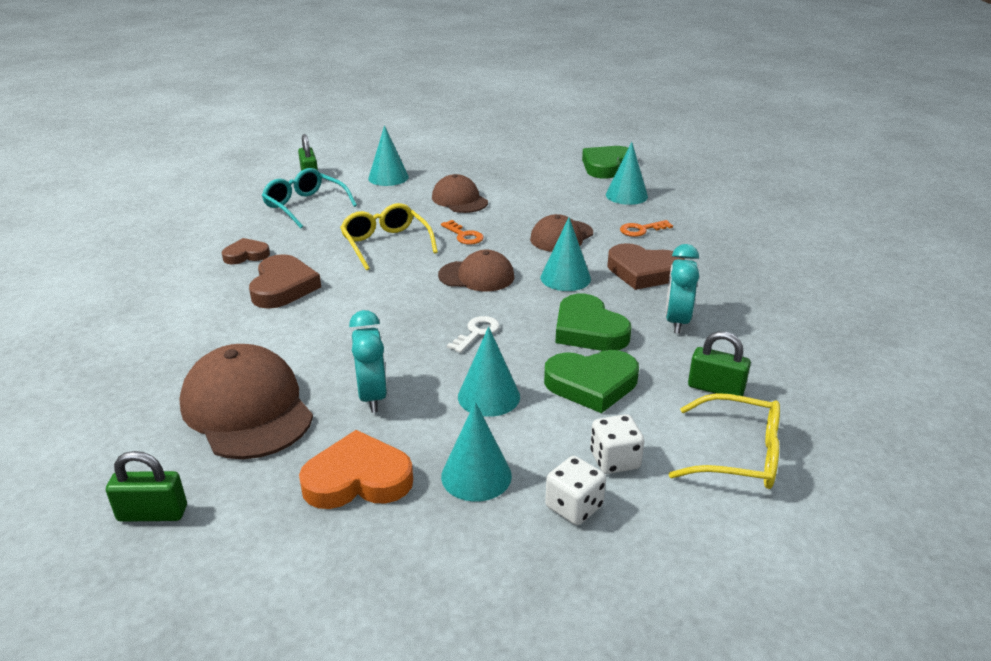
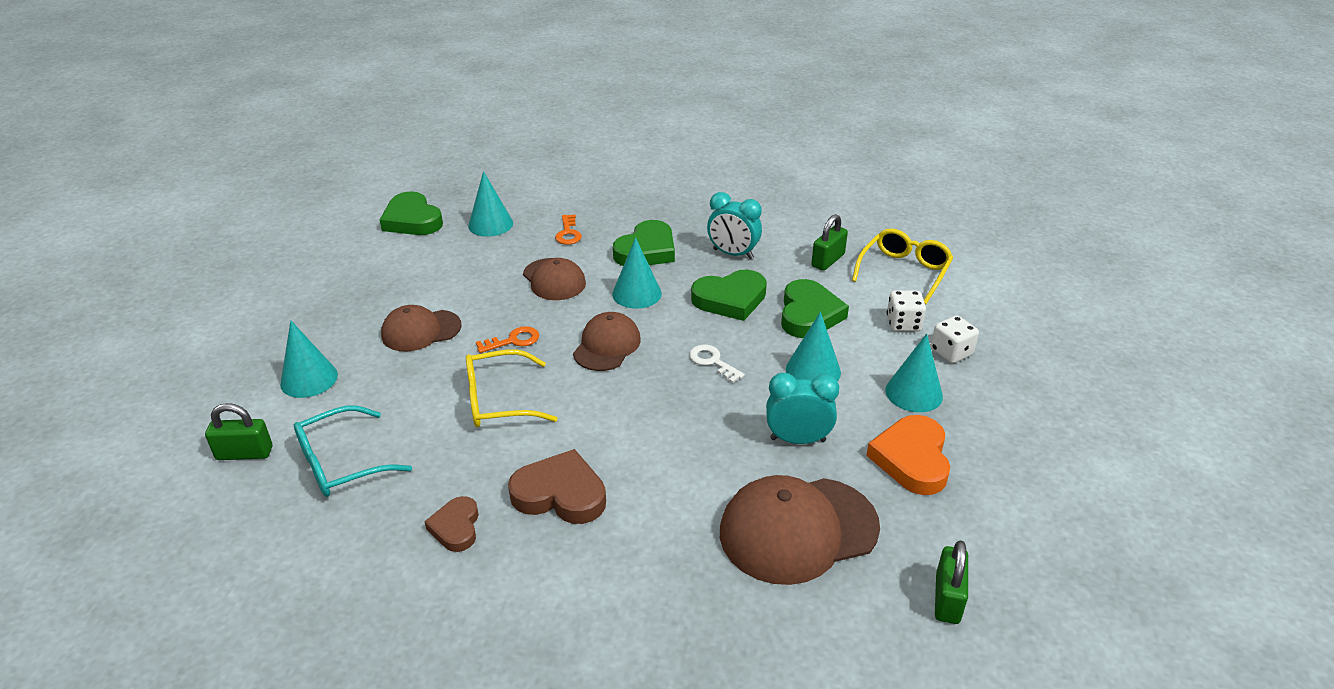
camera: 75 degrees left, 5 degrees up
brown heart [607,243,685,290] -> green heart [613,220,675,266]

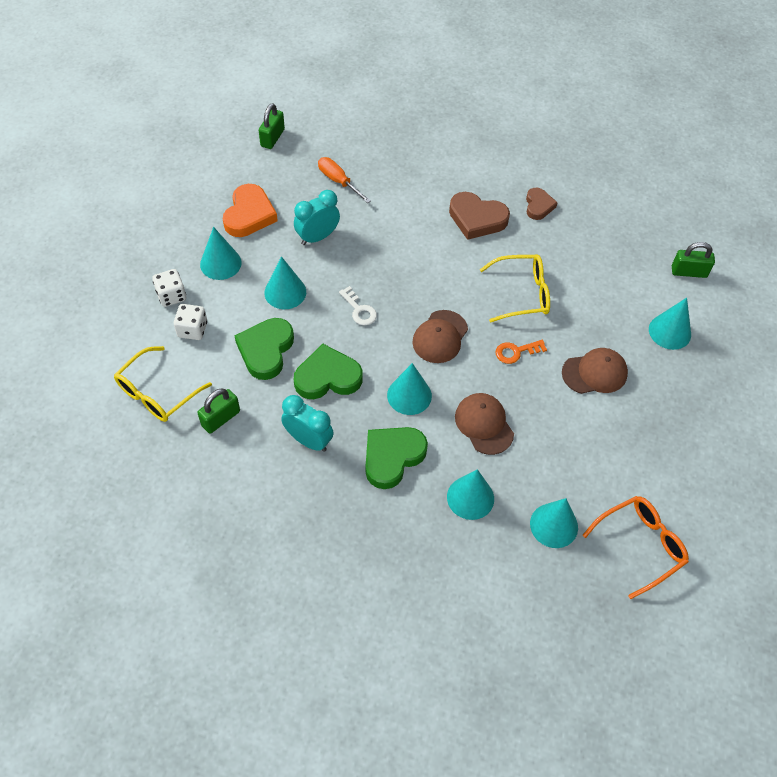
camera: 175 degrees left, 20 degrees up
turquoise glasses [294,406,412,497] -> none
green heart [380,191,443,235] -> orange glasses [583,496,689,599]
orange key [555,215,582,245] -> turquoise cone [447,469,494,520]
brown cap [720,475,880,585] -> orange screwdriver [318,157,371,203]
turquoise clock [766,373,839,444] -> turquoise clock turned 135 degrees clockwise [294,190,340,245]

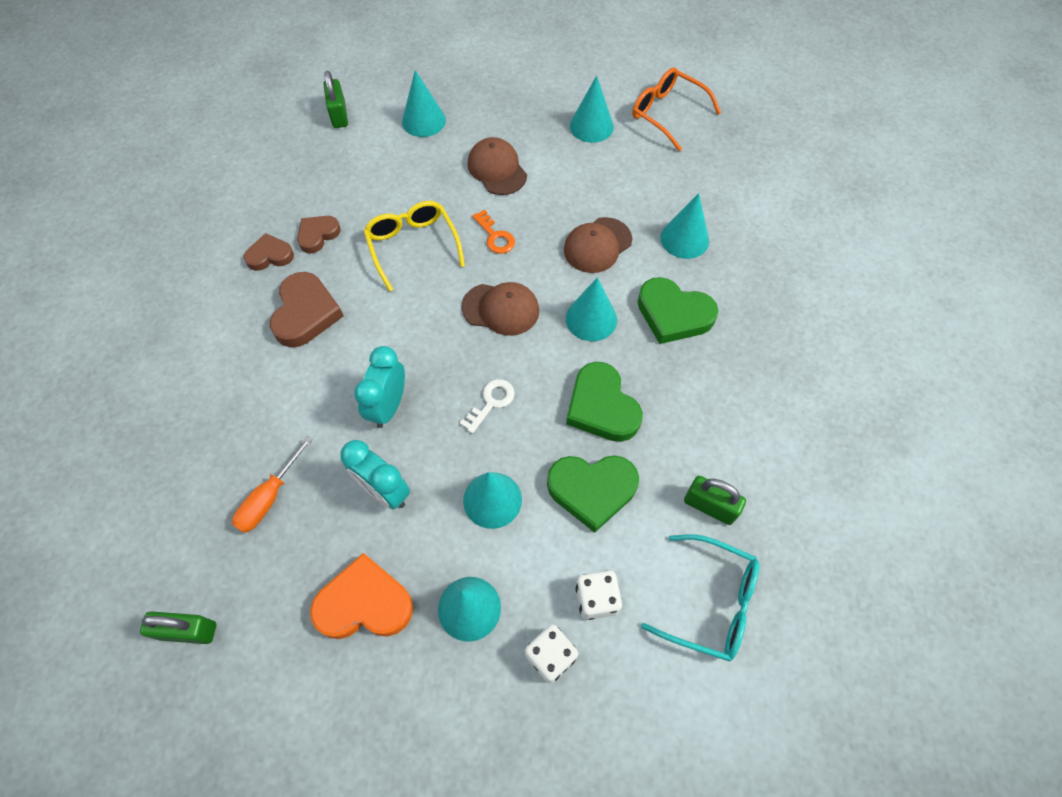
camera: 105 degrees left, 5 degrees up
yellow glasses [114,346,212,422] -> turquoise glasses [641,534,759,662]
turquoise clock [281,395,334,452] -> turquoise clock moved to [354,346,405,428]
turquoise cone [530,498,578,548] -> turquoise cone moved to [570,75,614,143]
none -> brown heart [297,216,341,253]

